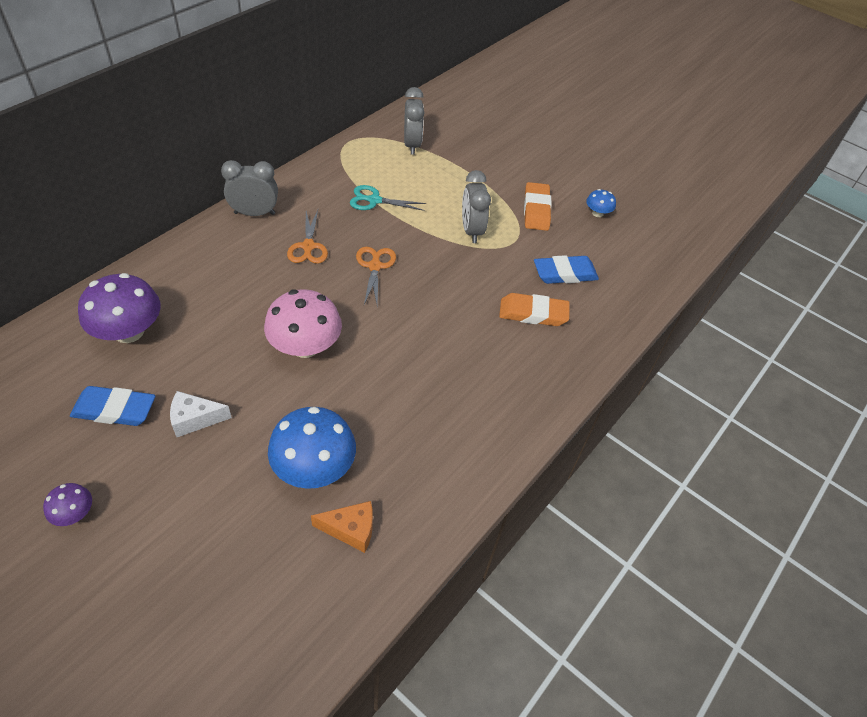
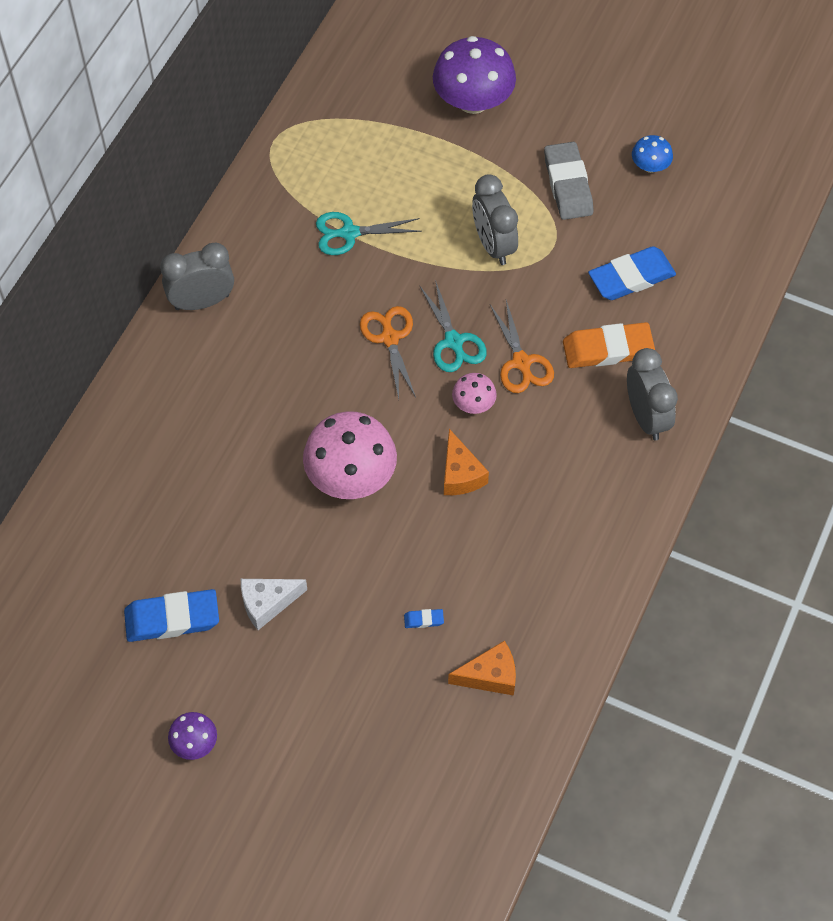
camera: 10 degrees left, 10 degrees up
purple mushroom [78,273,161,343] -> purple mushroom moved to [433,36,516,114]
blue mushroom [268,407,356,489] -> blue eraser [404,609,444,628]
orange scissors [287,210,328,264] -> orange scissors moved to [490,300,554,393]
grey clock [404,87,424,155] -> grey clock moved to [627,348,678,440]
orange eraser [524,182,552,231] -> grey eraser [544,142,593,220]
none -> turquoise scissors [419,280,487,372]
none -> orange cheese [444,429,489,495]
none -> pink mushroom [452,373,497,414]

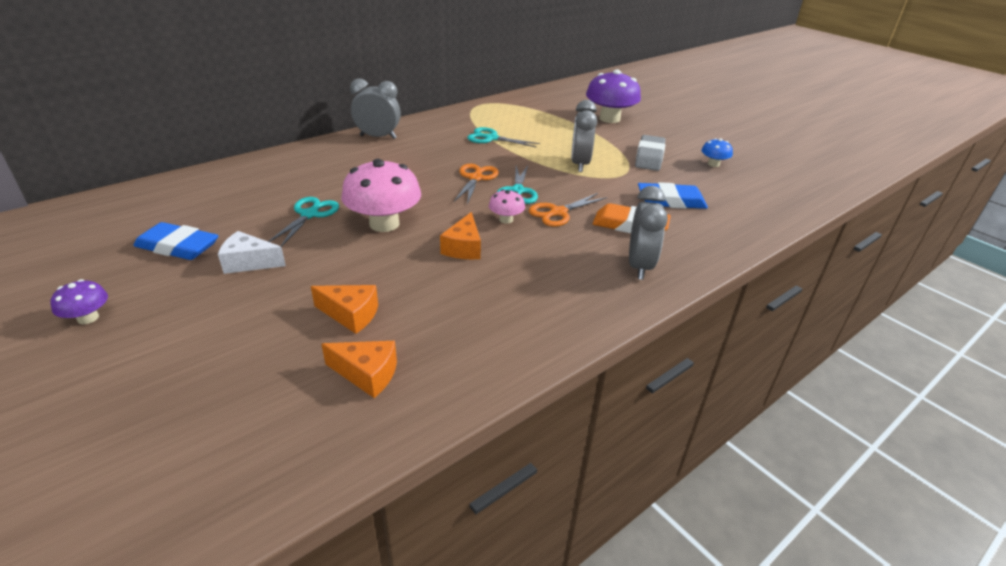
camera: 25 degrees right, 25 degrees down
blue eraser [404,609,444,628] -> orange cheese [311,285,378,334]
orange scissors [490,300,554,393] -> orange scissors turned 45 degrees clockwise [529,193,608,227]
none -> turquoise scissors [268,197,339,247]

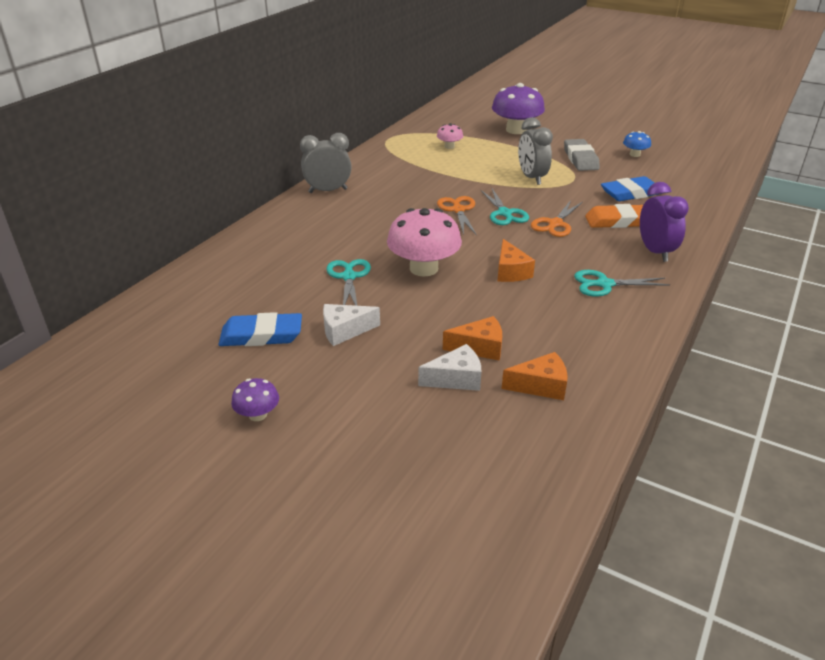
camera: 20 degrees left, 0 degrees up
turquoise scissors [467,127,540,148] -> turquoise scissors moved to [574,270,670,297]
pink mushroom [489,189,525,224] -> pink mushroom moved to [437,123,463,149]
grey clock [629,186,668,280] -> purple clock [640,182,689,262]
none -> white cheese [418,344,482,391]

